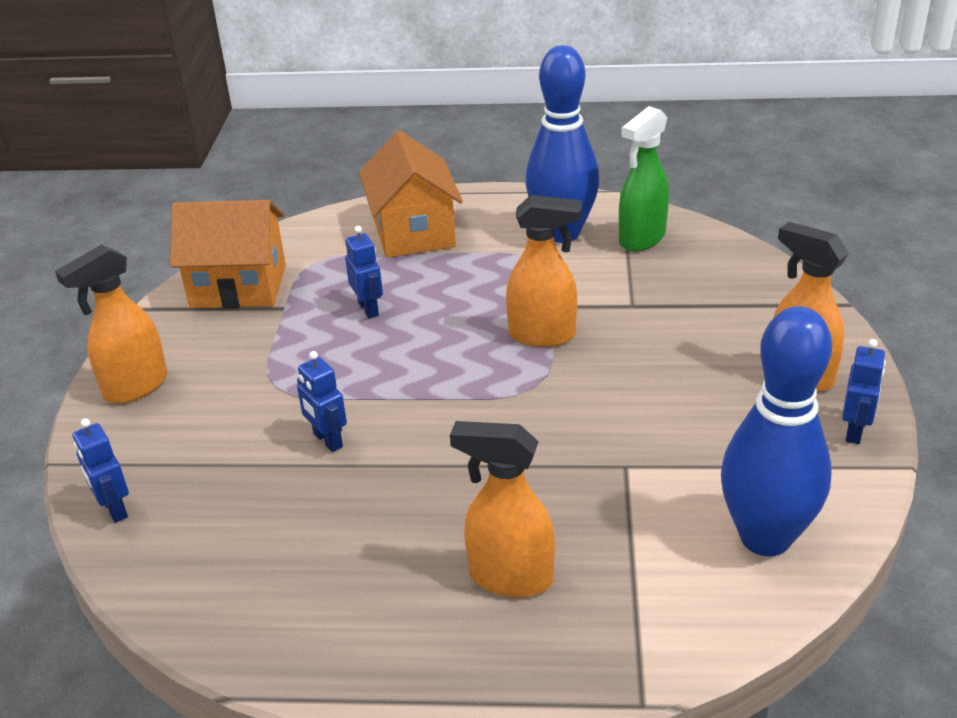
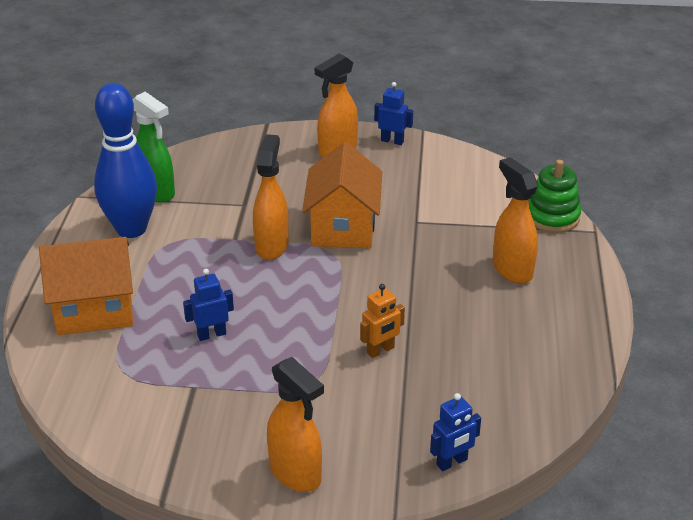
camera: 90 degrees left, 0 degrees up
orange house [170,200,286,308] -> orange house moved to [302,142,382,248]
blue robot [297,351,347,452] -> orange robot [360,284,405,358]
orange spray bottle [450,421,555,597] -> orange spray bottle turned 135 degrees clockwise [493,157,538,284]
blue bowling pin [721,306,832,556] -> none
none -> green stacking toy [529,160,581,233]

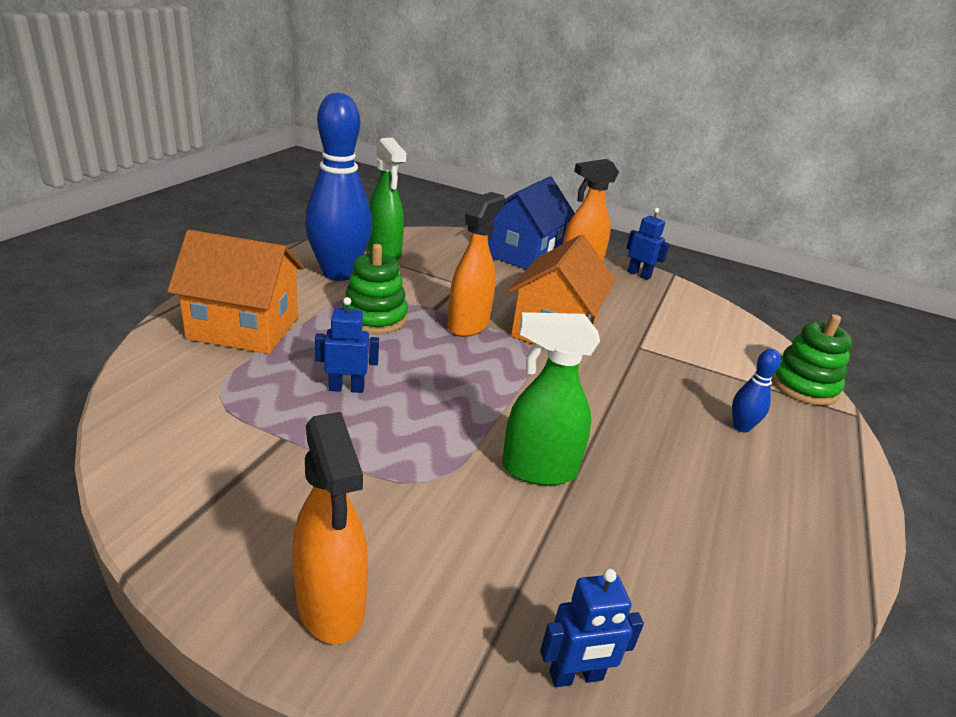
camera: 15 degrees right, 5 degrees down
orange robot [360,284,405,358] -> green spray bottle [502,312,600,486]
orange spray bottle [493,157,538,284] -> blue bowling pin [732,349,781,433]
none -> green stacking toy [342,244,408,334]
none -> blue house [488,176,575,269]

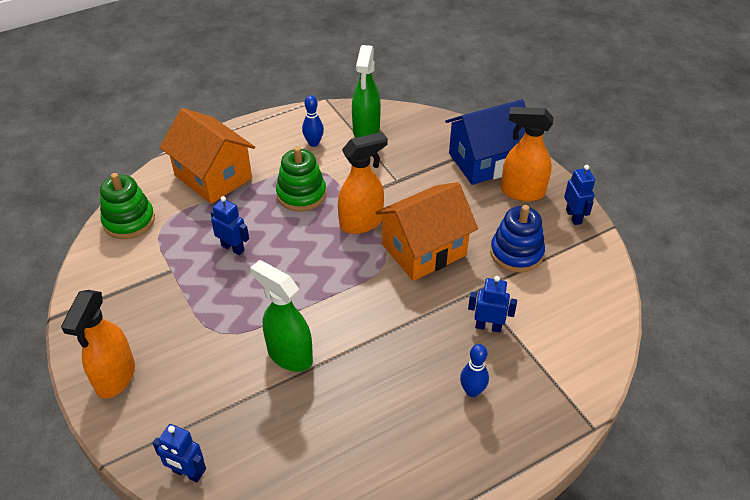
camera: 40 degrees right, 15 degrees up
blue bowling pin [305,93,372,281] -> blue bowling pin [302,95,324,147], size x0.42
green stacking toy [771,314,853,406] -> green stacking toy moved to [100,173,155,239]
none -> blue robot [468,276,517,332]
none -> blue stacking toy [490,205,545,273]

